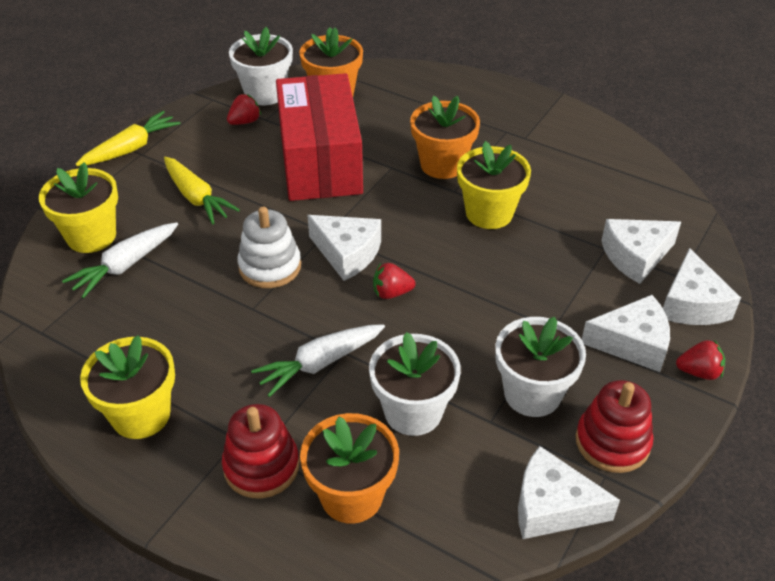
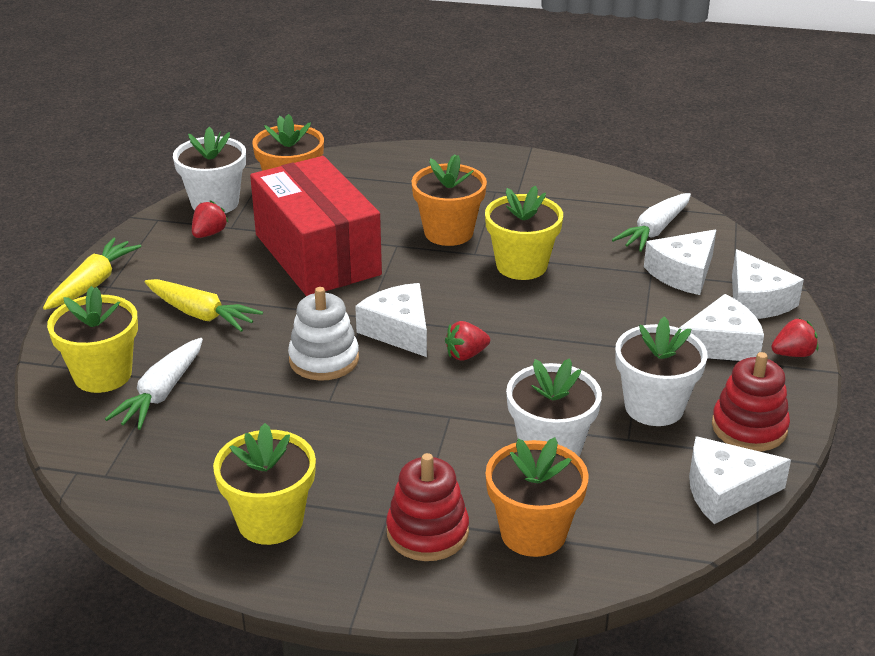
camera: 20 degrees left, 10 degrees down
white carrot [251,324,385,397] -> white carrot moved to [612,193,691,252]
white cheese [307,215,381,281] -> white cheese turned 135 degrees counterclockwise [355,283,427,357]

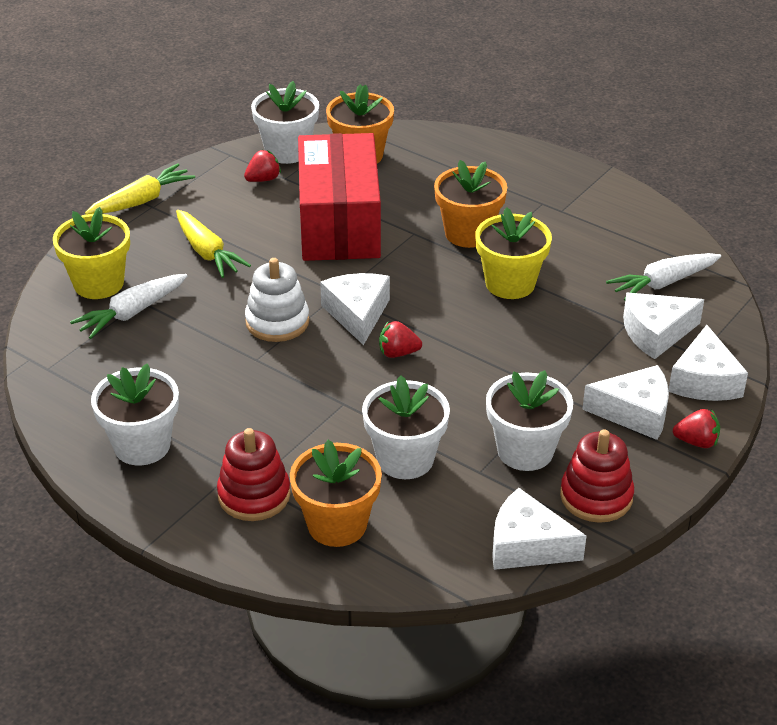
camera: 25 degrees right, 5 degrees up
yellow flower pot [213,423,316,545] -> white flower pot [91,363,179,466]

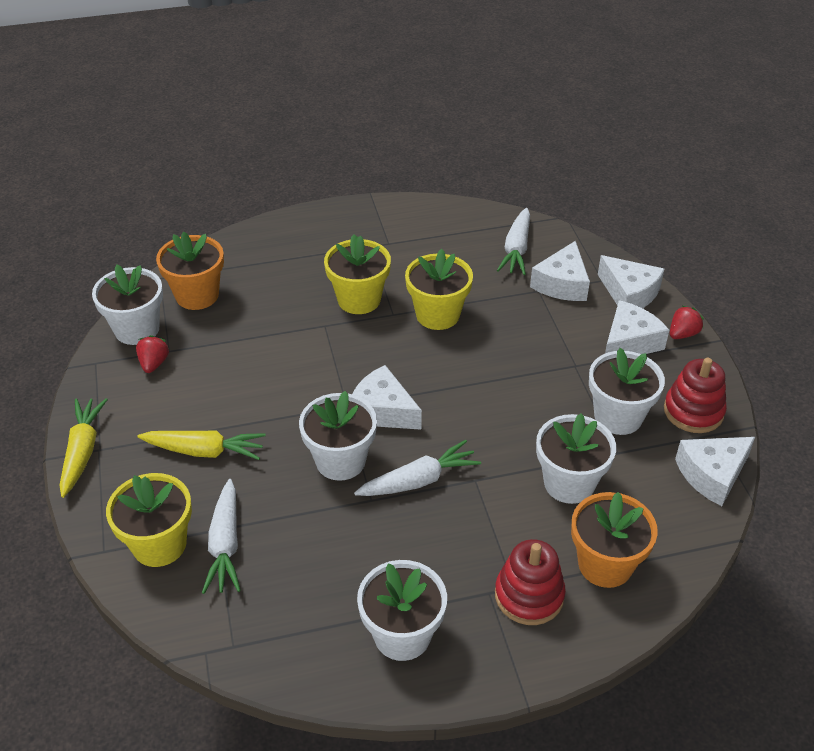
camera: 50 degrees left, 5 degrees up
white stacking toy [245,258,309,342] -> white flower pot [299,391,377,481]
red box [298,133,381,261] -> none
red strawberry [379,321,422,358] -> none
orange flower pot [434,160,507,248] -> yellow flower pot [324,234,391,314]
none -> white carrot [354,440,481,496]

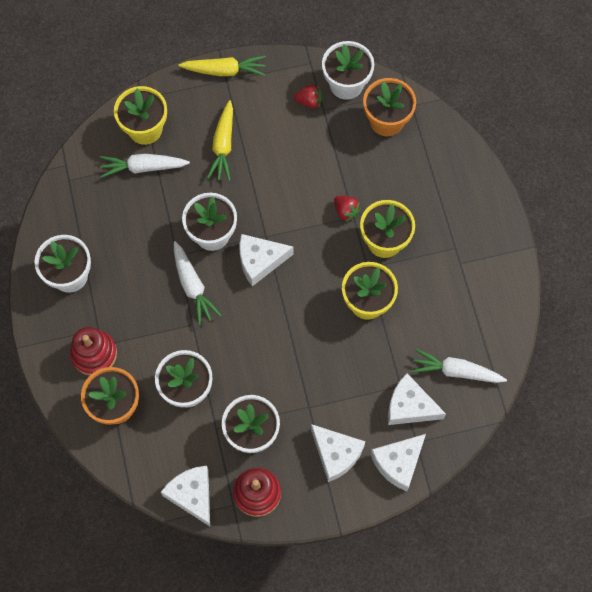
camera: 90 degrees right, 25 degrees up
white cheese [352,365,422,430] -> white cheese turned 135 degrees counterclockwise [240,234,294,286]
red strawberry [670,306,704,339] -> red strawberry moved to [334,196,361,222]

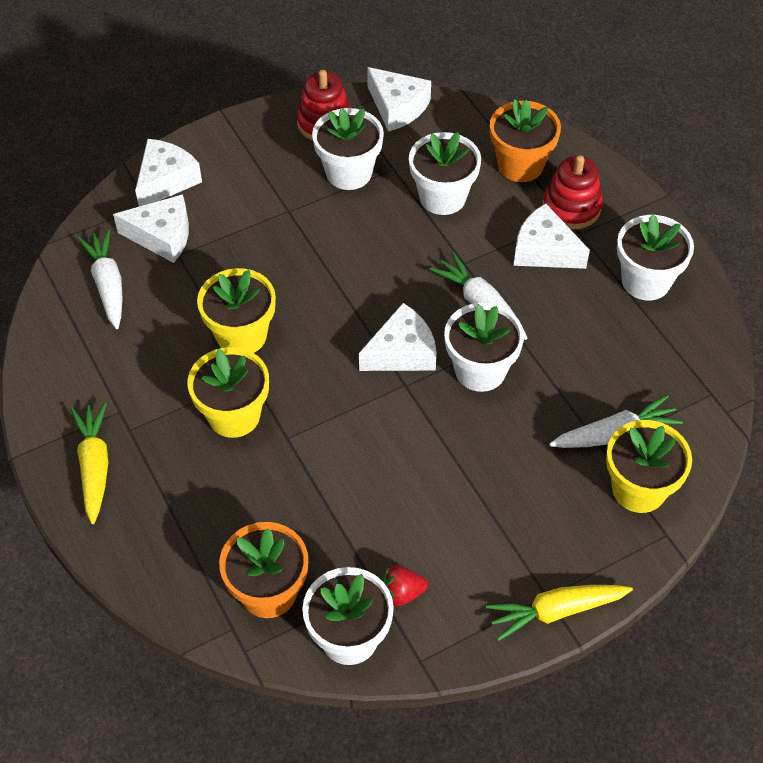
camera: 165 degrees right, 15 degrees down
yellow carrot [207,100,233,181] -> yellow carrot moved to [70,403,108,524]
white cheese [311,424,366,482] -> white cheese moved to [514,204,590,269]
red strawberry [334,196,361,222] -> none
white carrot [411,349,507,383] -> white carrot turned 105 degrees counterclockwise [77,229,123,329]

